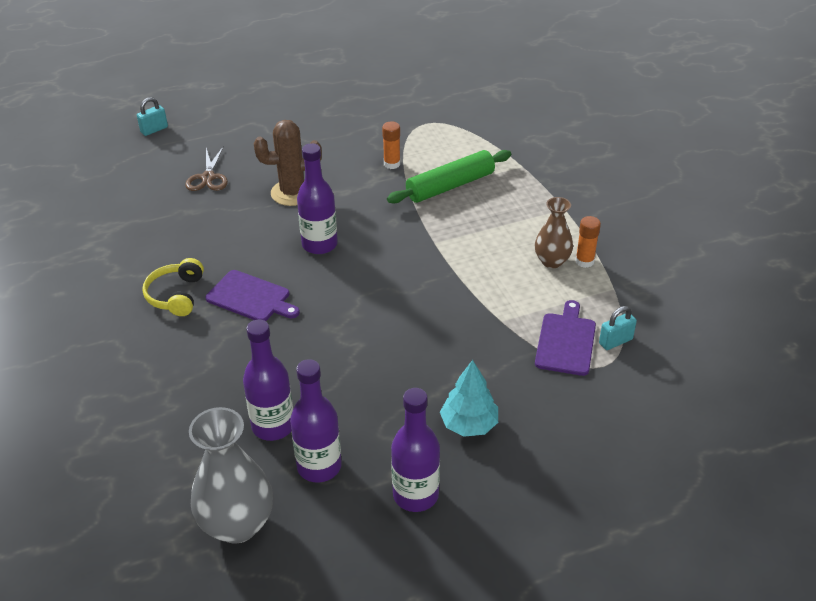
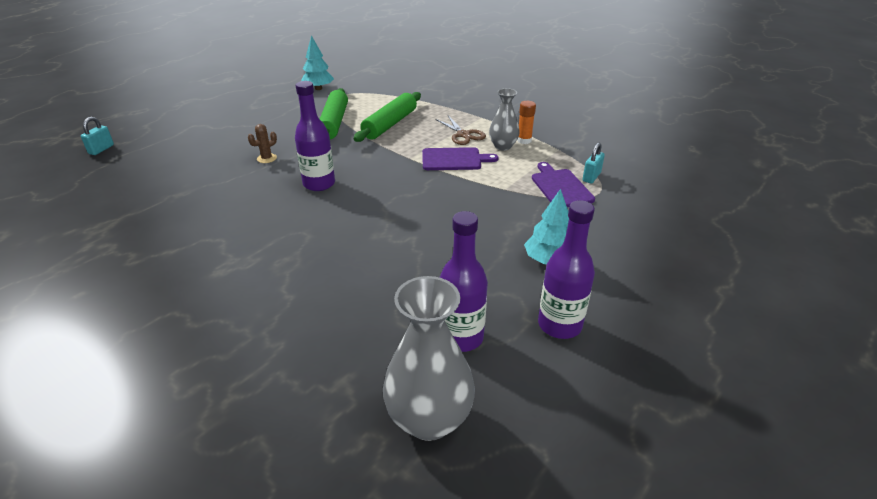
camera: 30 degrees left, 5 degrees down
yellow headphones [142,258,204,316] -> none
brown scissors [185,147,228,191] -> brown scissors moved to [435,116,486,145]
purple cutting board [205,270,300,321] -> purple cutting board moved to [422,147,499,170]
purple bottle [243,319,293,441] -> none
brown cactus [253,120,322,206] -> brown cactus [248,124,277,163], size x0.50
orange glue stick [382,122,400,169] -> green rolling pin [320,88,348,139]
brown vase [535,197,573,268] -> grey vase [489,88,520,150]
none -> turquoise tree [301,35,334,90]

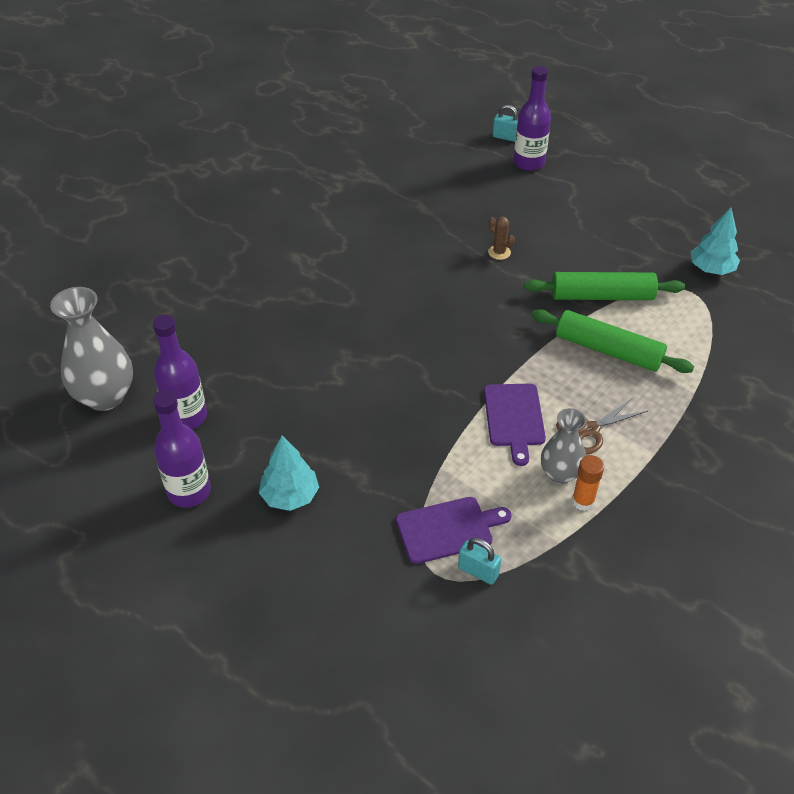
camera: 90 degrees right, 10 degrees up
purple bottle [295,81,335,191] -> purple bottle moved to [514,66,551,171]

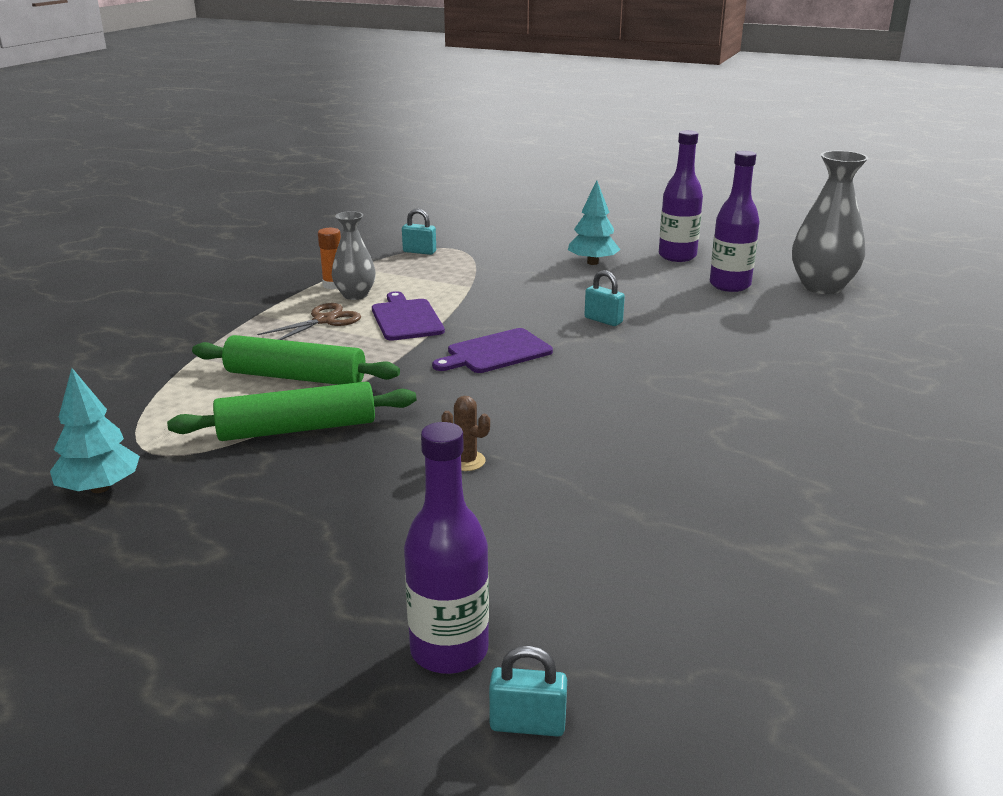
camera: 165 degrees right, 20 degrees down
purple cutting board [396,497,511,564] -> purple cutting board moved to [432,328,553,373]
none -> turquoise padlock [584,270,625,326]

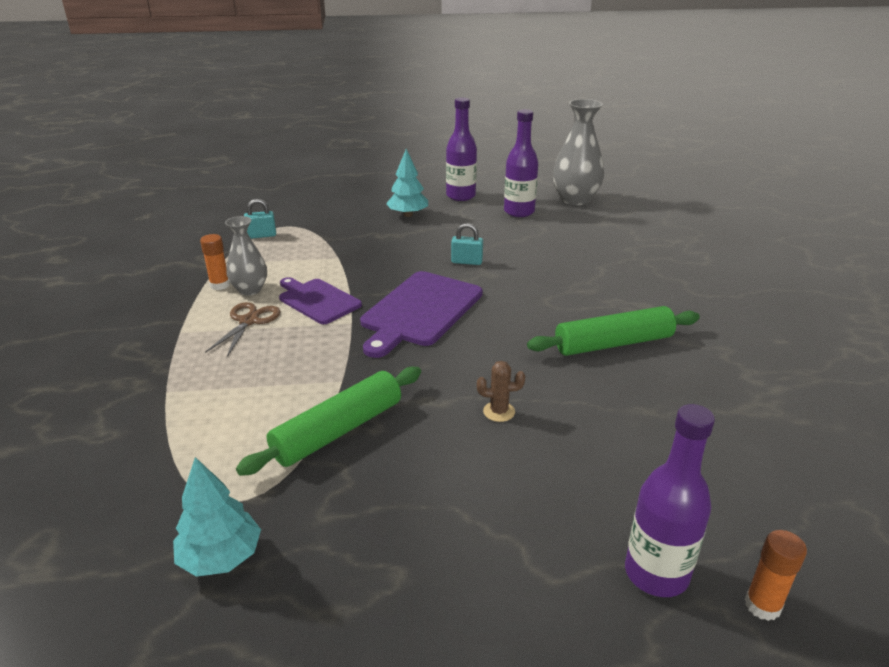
camera: 30 degrees left, 5 degrees up
green rolling pin [192,335,400,385] -> green rolling pin moved to [527,306,700,356]
purple cutting board [432,328,553,373] -> purple cutting board [360,271,483,358], size x1.55
turquoise padlock [489,646,567,737] -> orange glue stick [745,530,807,621]

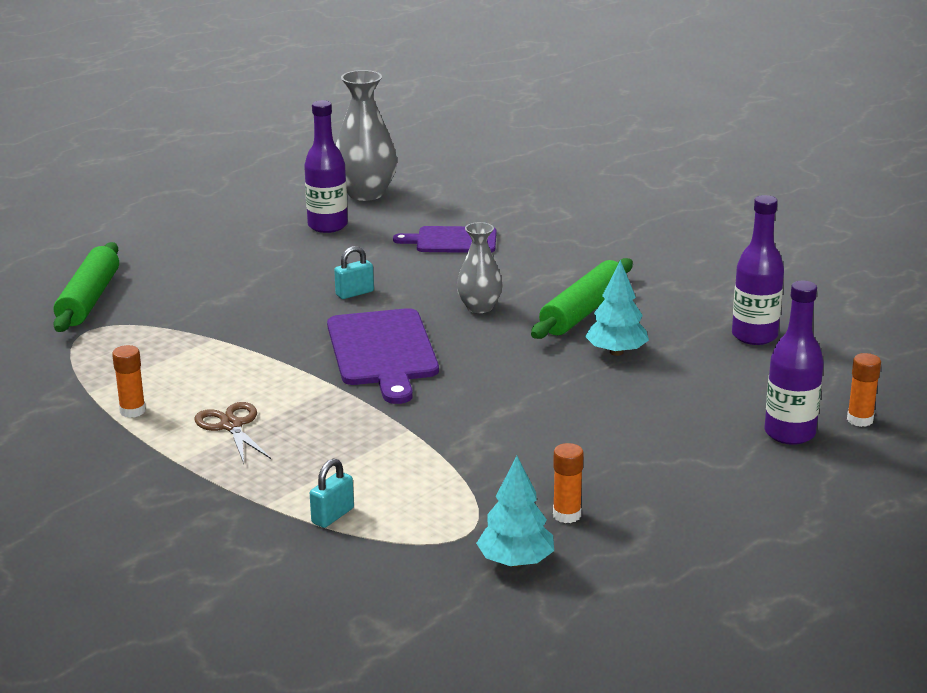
camera: 40 degrees left, 5 degrees down
grey vase [225,216,267,295] -> grey vase moved to [457,222,503,313]
green rolling pin [236,367,421,476] -> green rolling pin moved to [53,242,119,332]
turquoise padlock [244,199,276,239] -> turquoise padlock moved to [310,459,354,528]
purple cutting board [279,277,362,324] -> purple cutting board moved to [393,226,497,253]
turquoise tree [386,149,428,217] -> turquoise tree moved to [585,260,649,356]
purple bottle [446,98,477,201] -> purple bottle moved to [732,195,784,345]
brown cactus [477,361,525,422] -> none
none -> orange glue stick [553,443,584,523]

